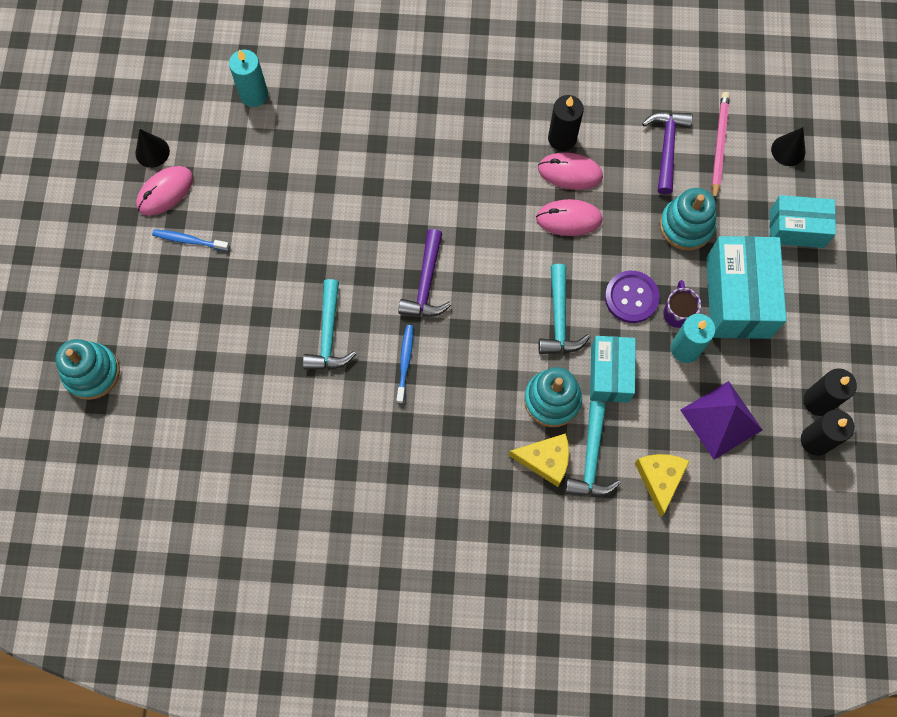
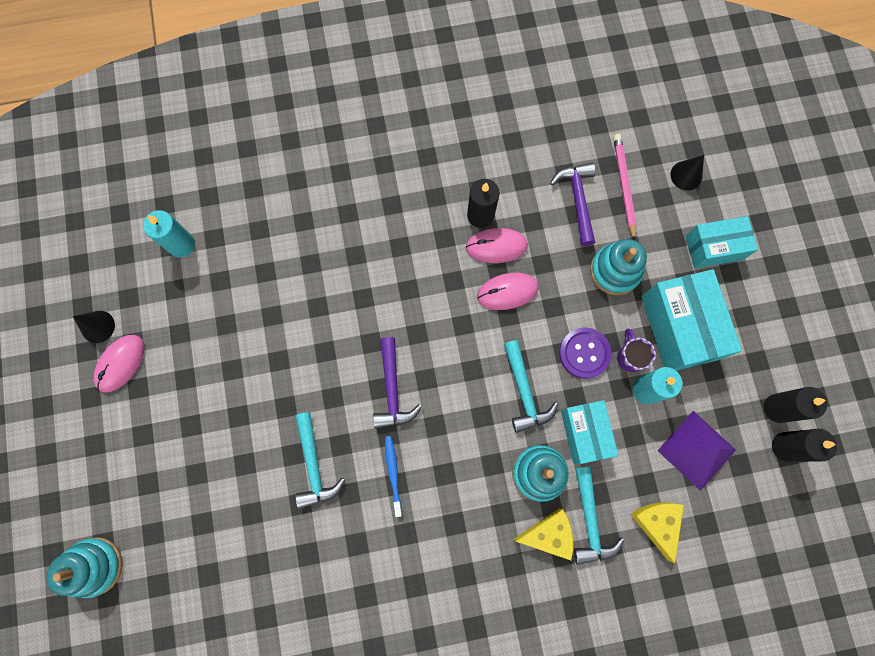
camera: 15 degrees left, 5 degrees up
blue toothbrush [152,229,230,251] -> none

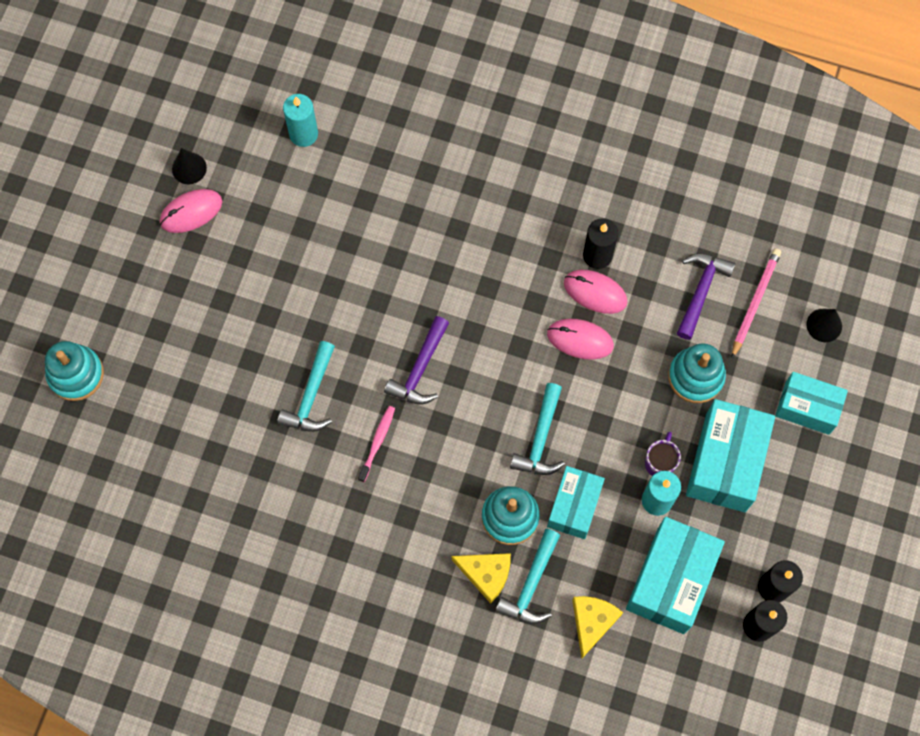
camera: 30 degrees right, 5 degrees down
blue toothbrush [385,436,402,517] -> pink toothbrush [358,406,395,482]
purple button [559,328,612,379] -> none
purple pyramid [657,411,736,491] -> turquoise box [626,517,725,634]

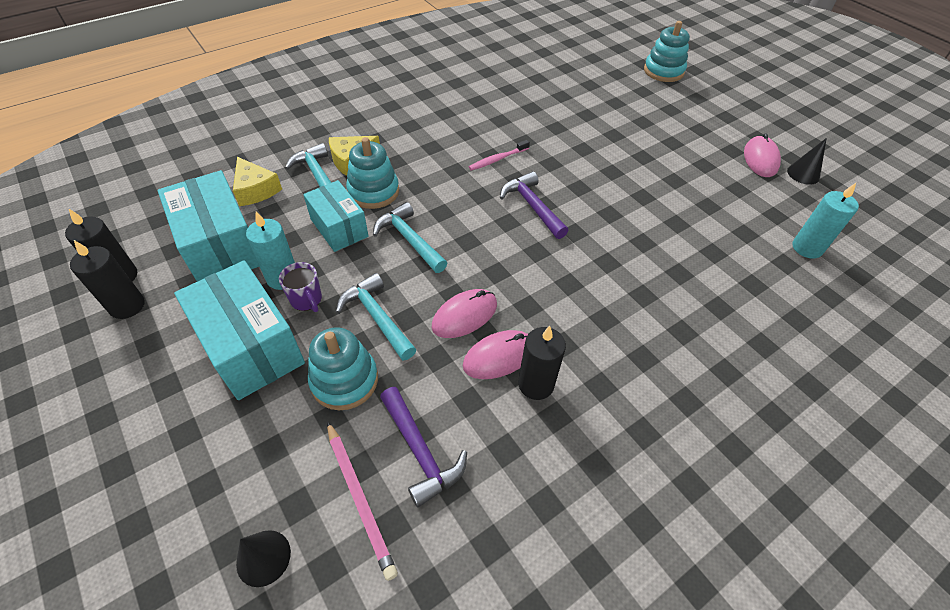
camera: 125 degrees right, 20 degrees down
turquoise hammer [277,341,335,432] -> turquoise hammer moved to [336,273,417,360]
pink toothbrush [358,406,395,482] -> pink toothbrush turned 90 degrees clockwise [469,140,530,171]
turquoise box [775,372,848,435] -> none

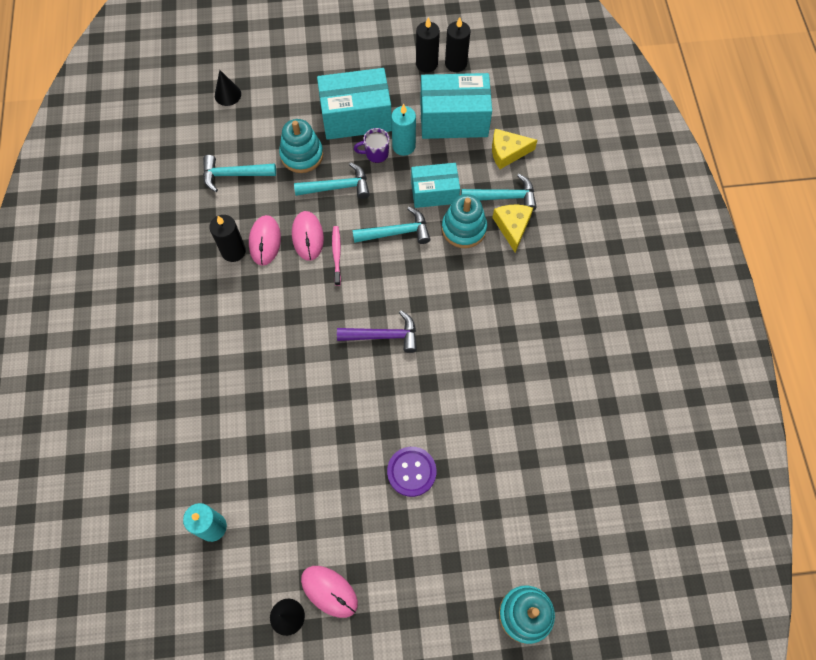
camera: 120 degrees right, 15 degrees up
pink pencil [327,421,398,581] -> none
purple hammer [380,387,467,507] -> turquoise hammer [203,155,276,192]
pink toothbrush [469,140,530,171] -> pink toothbrush moved to [332,226,341,286]
none -> purple button [387,447,436,497]

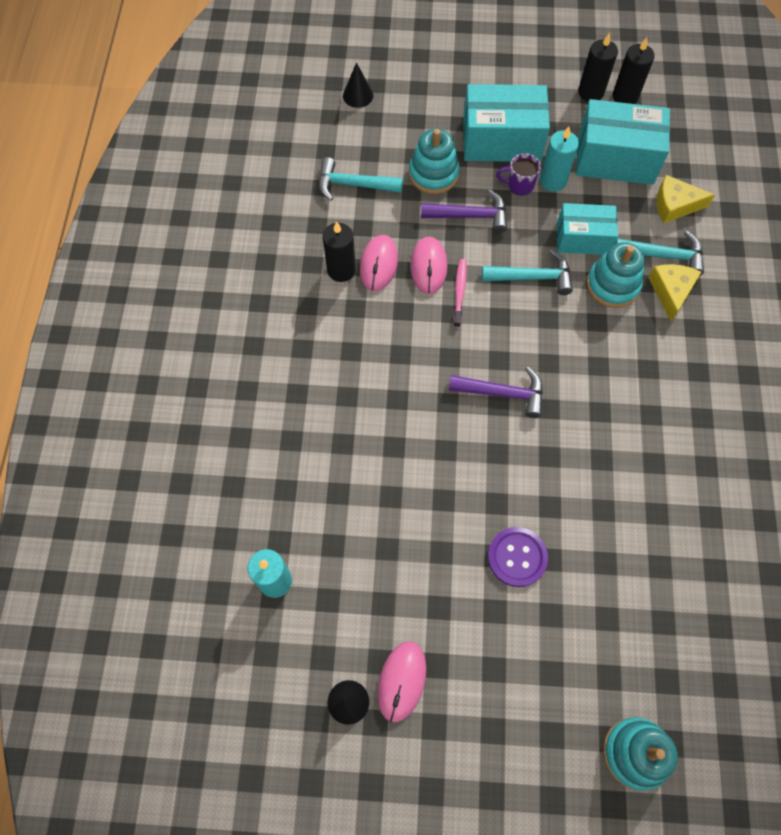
camera: 10 degrees right, 0 degrees up
turquoise hammer [294,163,370,199] -> purple hammer [421,190,507,233]
pink mouse [301,566,358,618] -> pink mouse turned 60 degrees clockwise [377,641,426,722]

